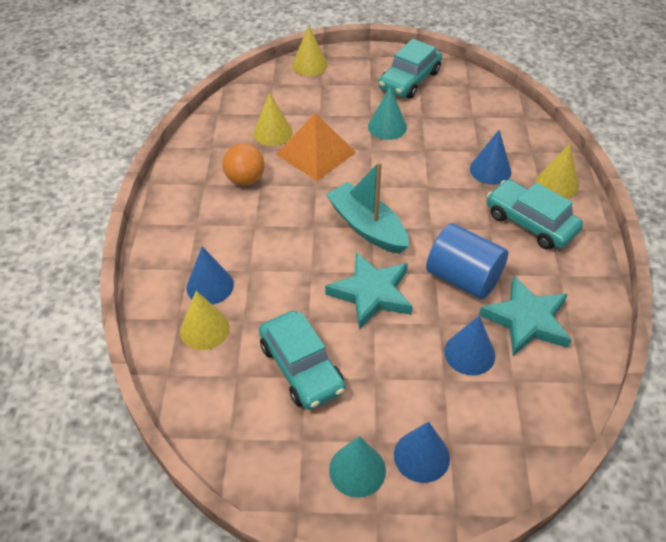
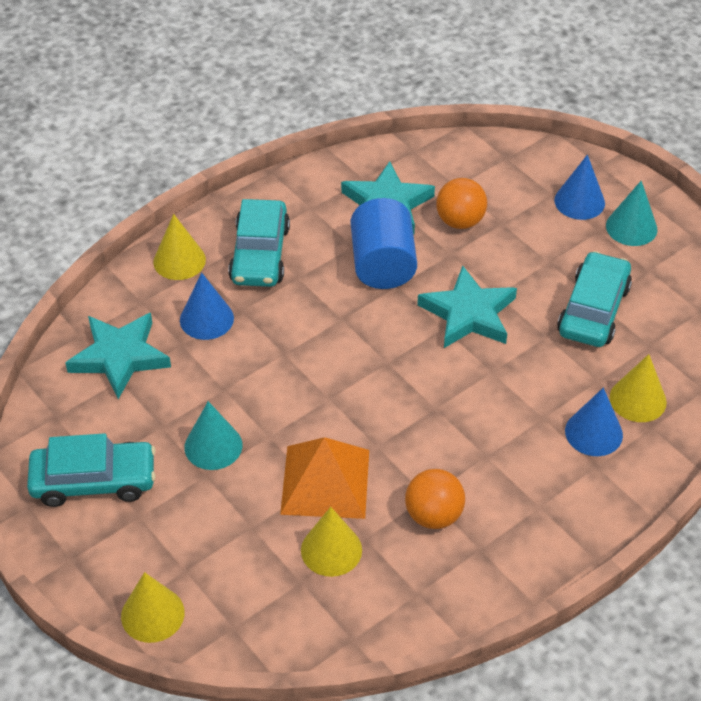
camera: 130 degrees left, 0 degrees up
turquoise boat [326,162,409,254] -> none
blue cone [444,316,495,375] -> orange ball [436,178,487,229]
none -> turquoise star [65,313,171,399]

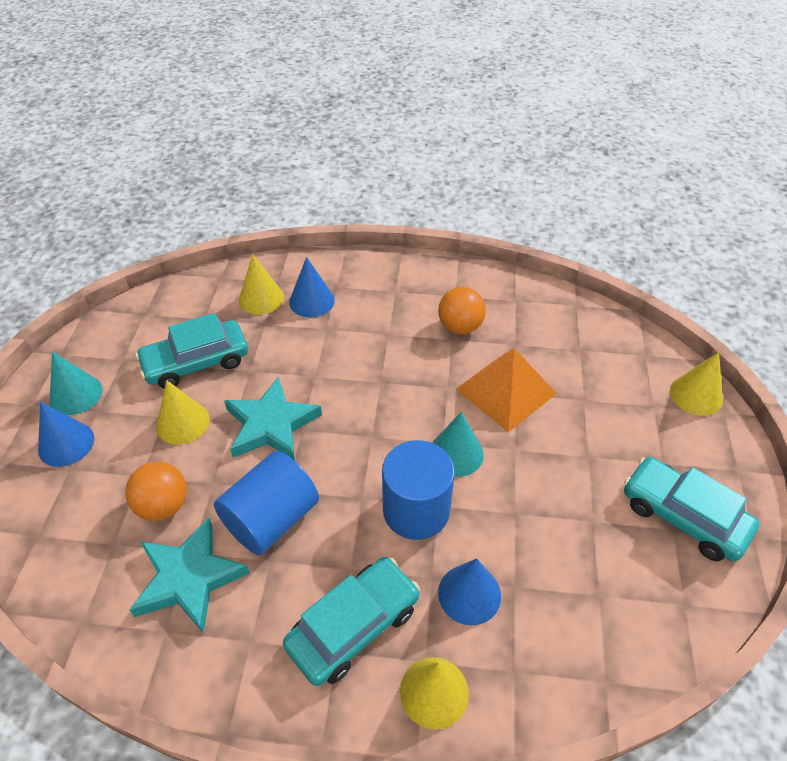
camera: 135 degrees left, 0 degrees up
turquoise star [65,313,171,399] -> none
turquoise cone [184,401,242,470] -> turquoise cone moved to [432,412,484,477]
yellow cone [301,507,362,577] -> yellow cone moved to [156,381,210,445]
none -> blue cylinder [382,440,455,540]

